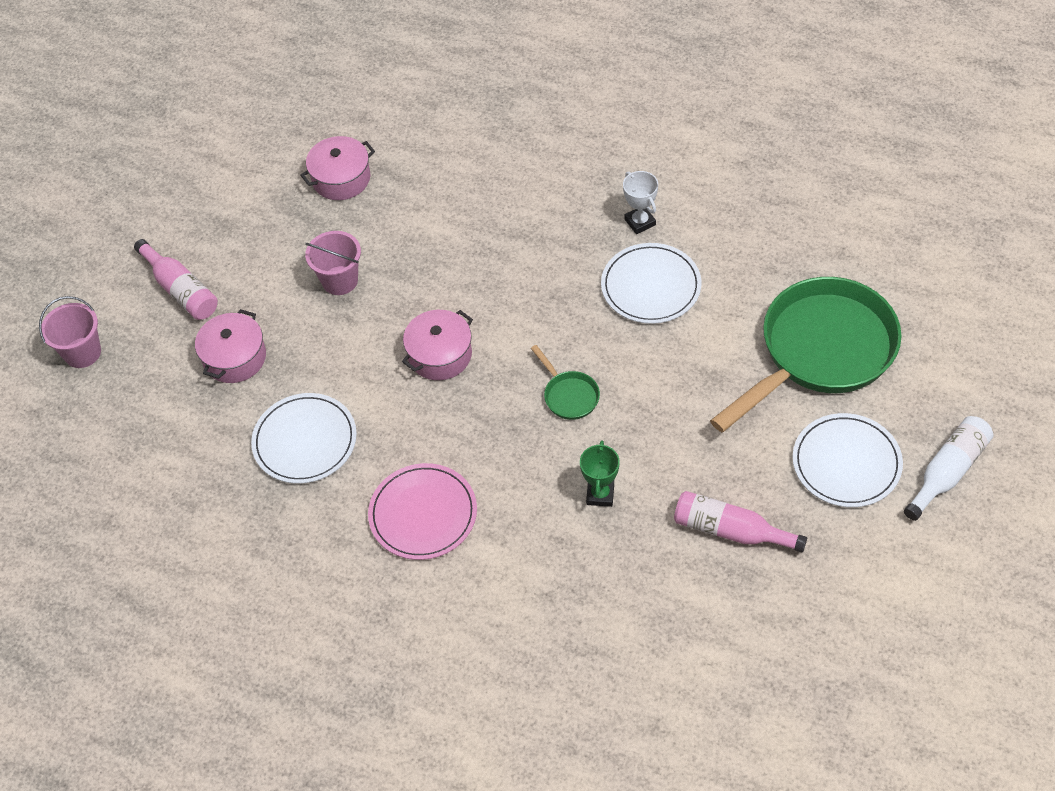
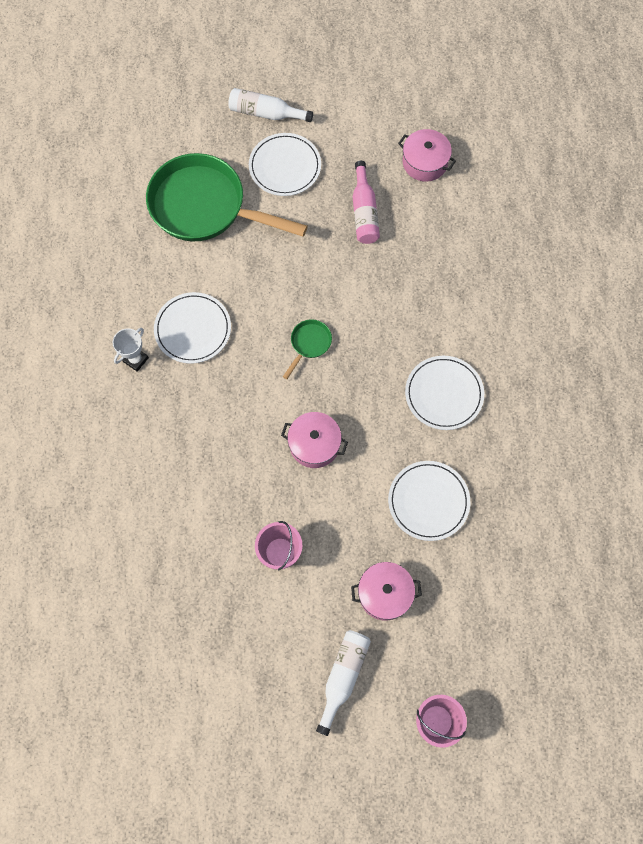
camera: 120 degrees left, 15 degrees up
pink bottle [134,239,218,320] -> white bottle [316,630,371,736]
pink pot [301,136,375,200] -> pink pot moved to [398,129,456,182]
pink plate [368,463,477,560] -> white plate [405,356,484,430]
green trophy [580,440,620,507] -> none

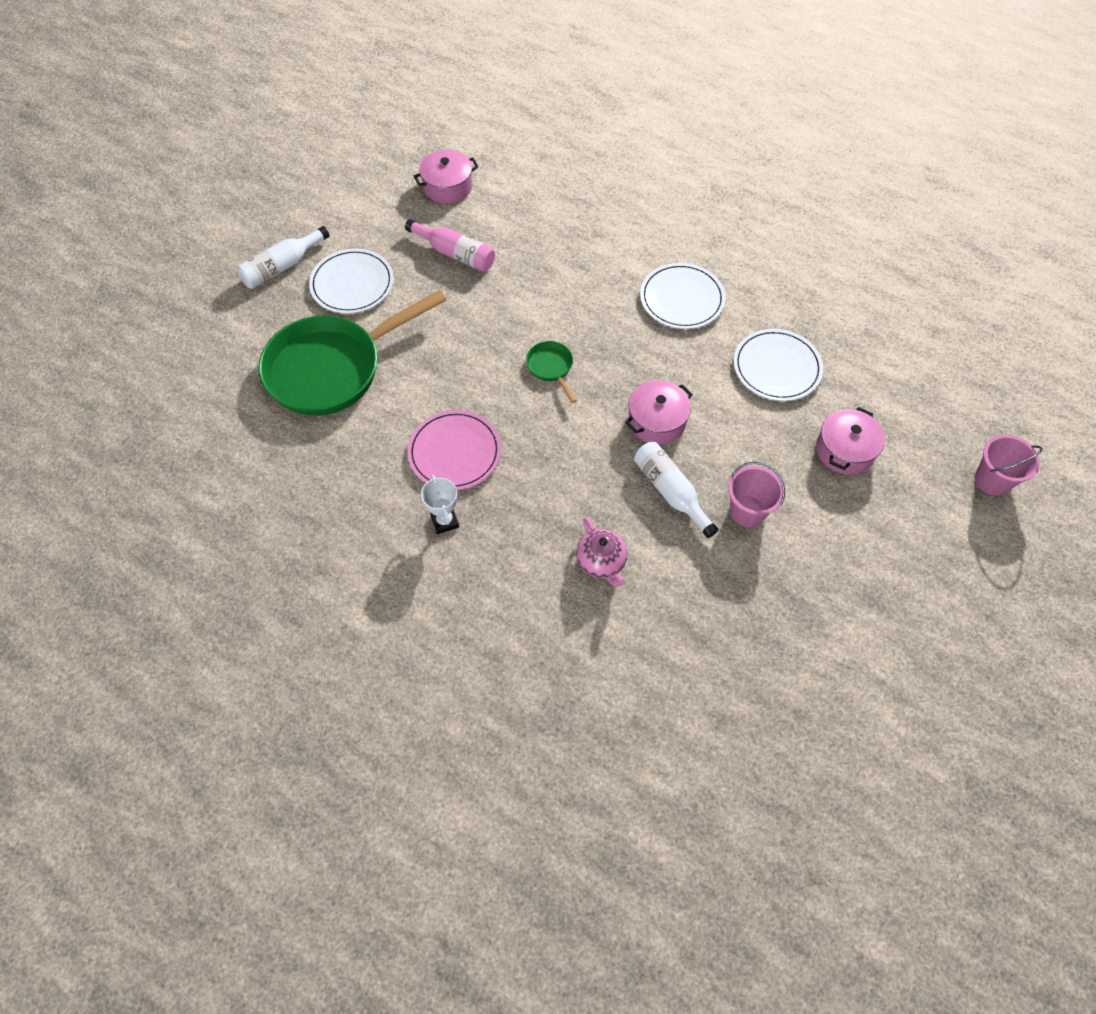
camera: 55 degrees left, 10 degrees down
white plate [154,292,231,364] -> pink plate [407,410,501,490]
white bottle [316,630,371,736] -> white bottle moved to [634,442,718,538]
none -> pink teapot [576,517,627,587]

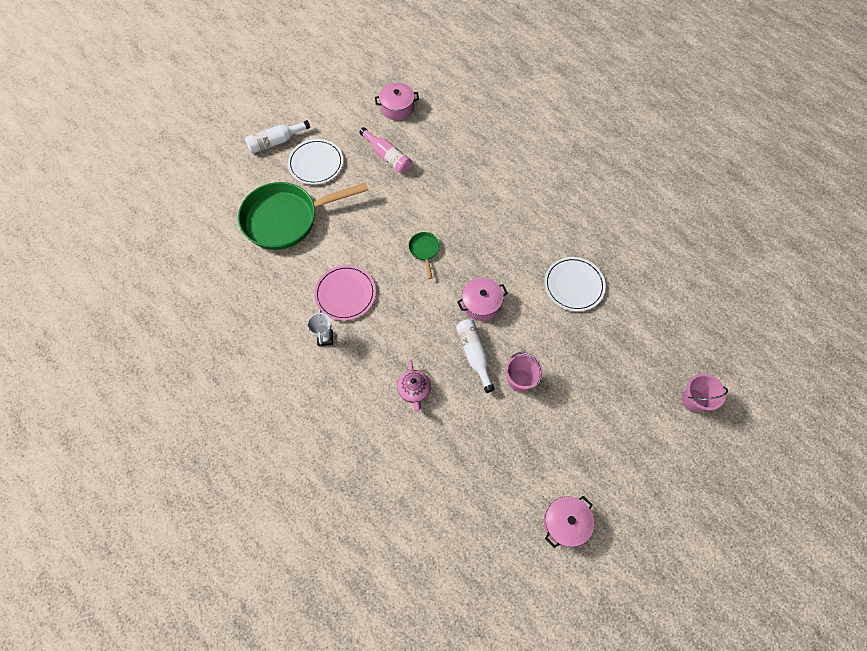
camera: 15 degrees right, 5 degrees up
white plate [640,263,725,329] -> none
pink pot [816,407,885,475] -> pink pot moved to [544,496,594,548]

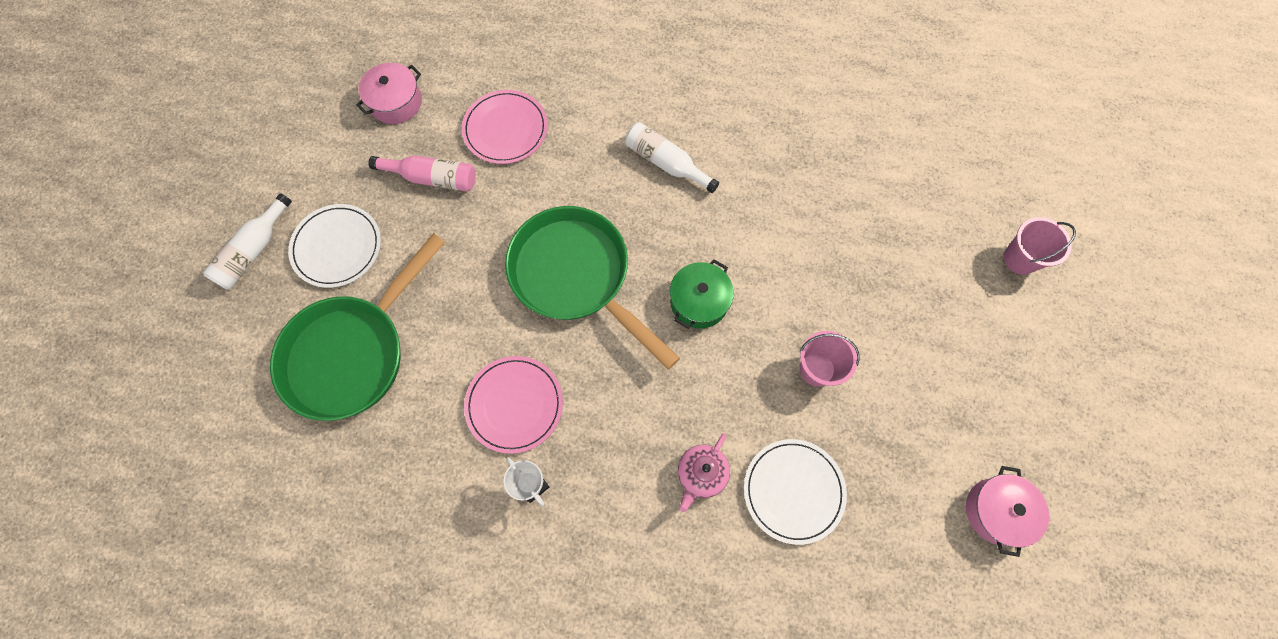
camera: 35 degrees left, 5 degrees up
pink teapot [397,360,431,412] -> pink teapot turned 75 degrees clockwise [678,433,730,512]
green pan [408,232,440,279] -> green pan [505,206,680,369], size x2.47
white bottle [456,319,495,393] -> white bottle moved to [625,122,719,193]
pink pot [457,277,508,321] -> green pot [670,259,734,329]
white plate [544,257,606,311] -> white plate moved to [744,439,847,545]
none -> pink plate [462,90,548,164]

